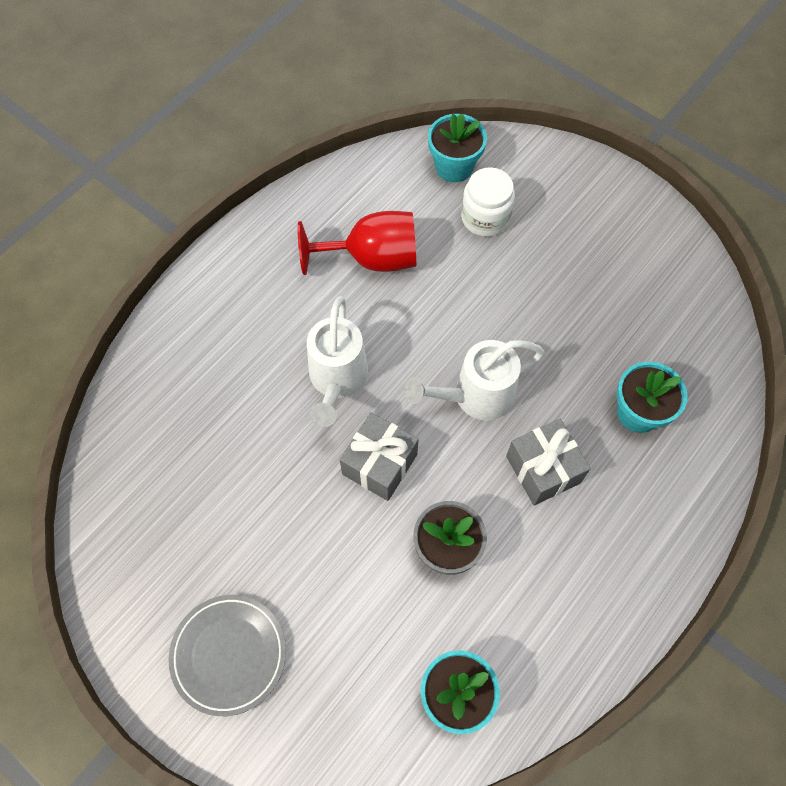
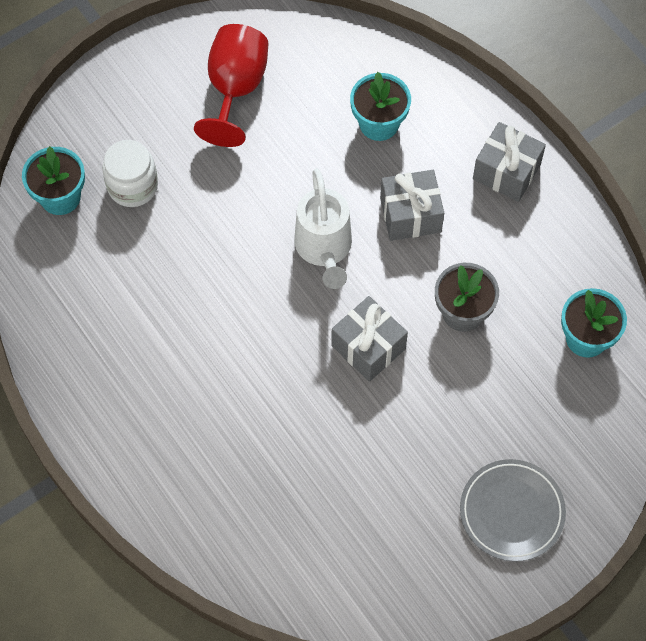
camera: 75 degrees left, 0 degrees up
red goblet [298,211,416,275] -> red goblet moved to [194,24,268,147]
white watering can [307,296,368,427] -> none
none -> grey gift [473,122,546,202]

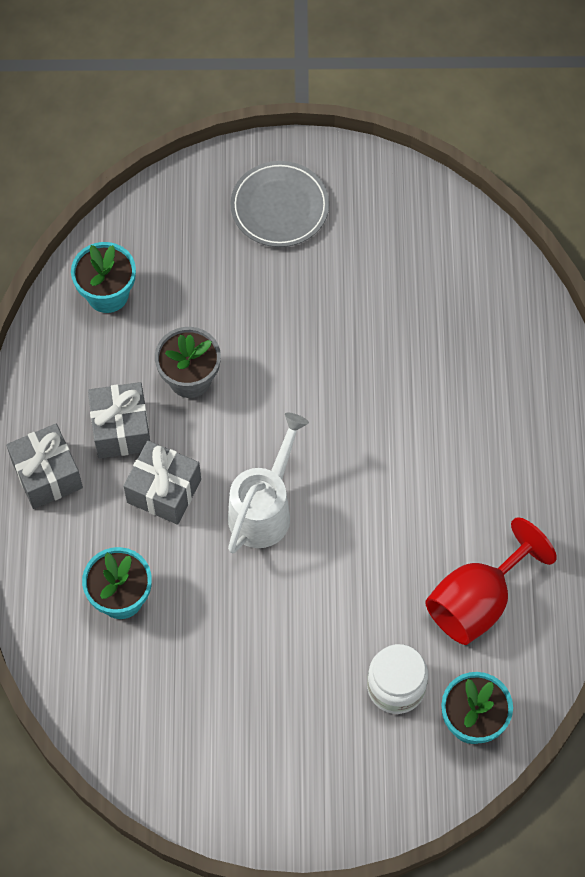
camera: 145 degrees left, 0 degrees up
red goblet [194,24,268,147] -> red goblet moved to [425,517,557,645]
grey gift [331,296,408,382] -> grey gift moved to [88,382,150,459]

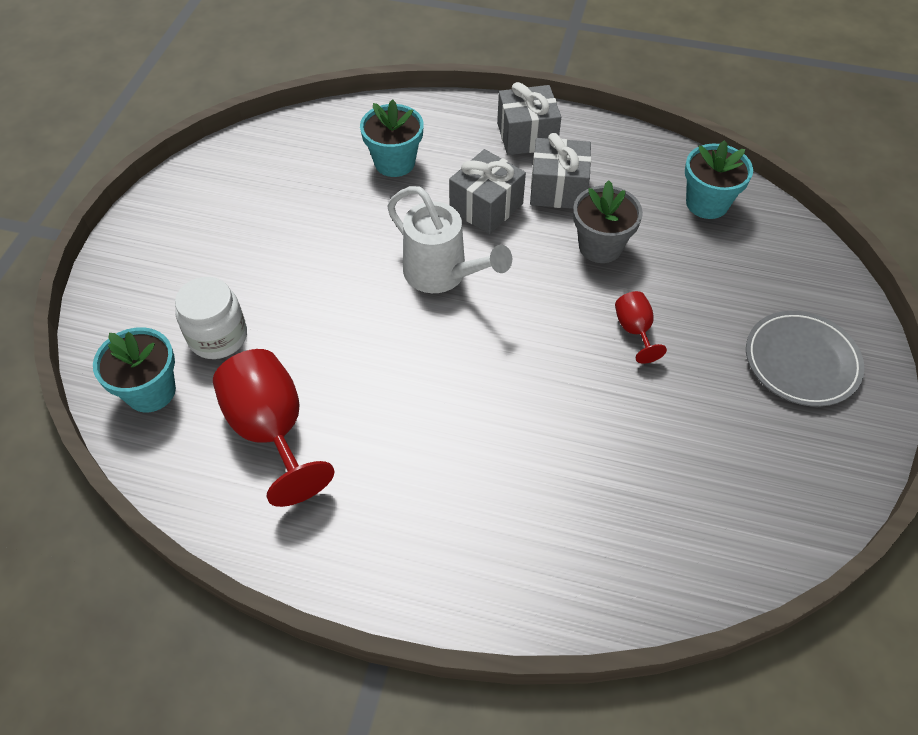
camera: 105 degrees right, 10 degrees down
none -> red goblet [615,291,667,364]

